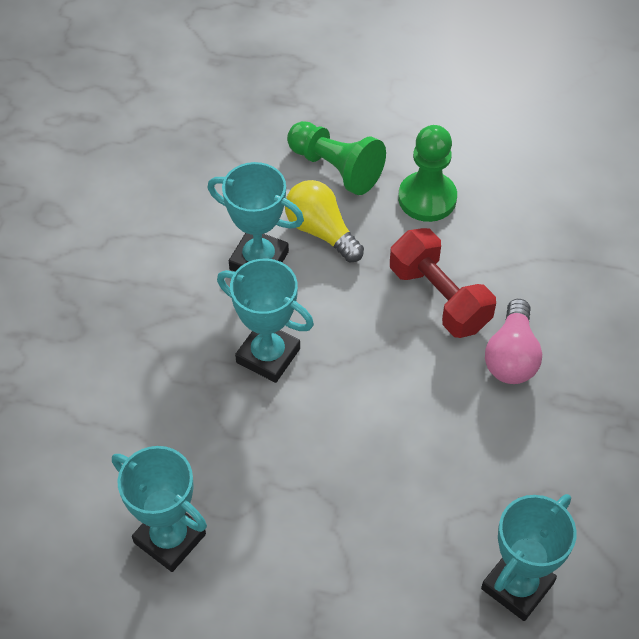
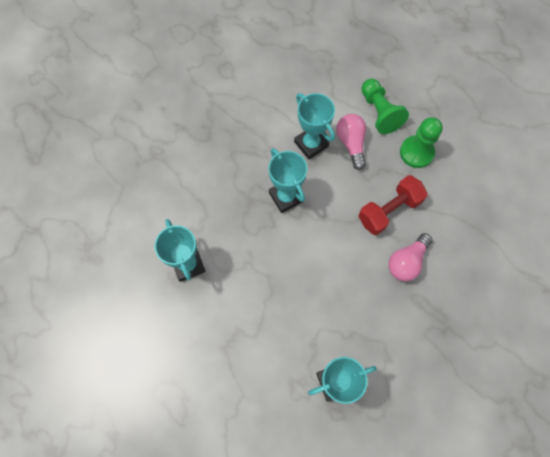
camera: 30 degrees right, 15 degrees up
yellow light bulb [285,180,364,262] -> pink light bulb [336,114,366,170]
red dumbbell [390,228,496,338] -> red dumbbell turned 60 degrees clockwise [358,175,428,235]

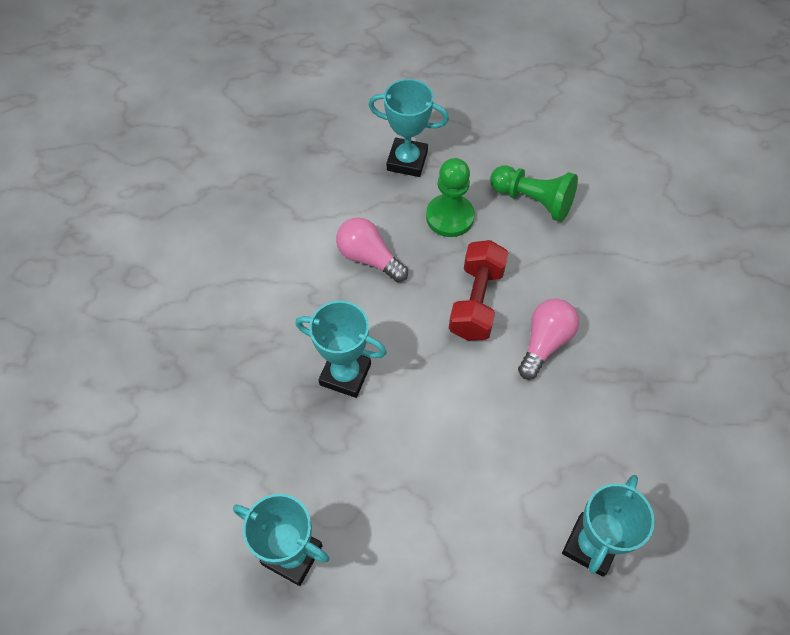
camera: 40 degrees left, 10 degrees down
turquoise trophy [294,93,335,159] -> turquoise trophy moved to [368,79,449,177]
green pawn [361,79,409,134] -> green pawn moved to [490,165,578,222]
pink light bulb [388,233,433,281] -> pink light bulb turned 150 degrees counterclockwise [518,299,579,380]

